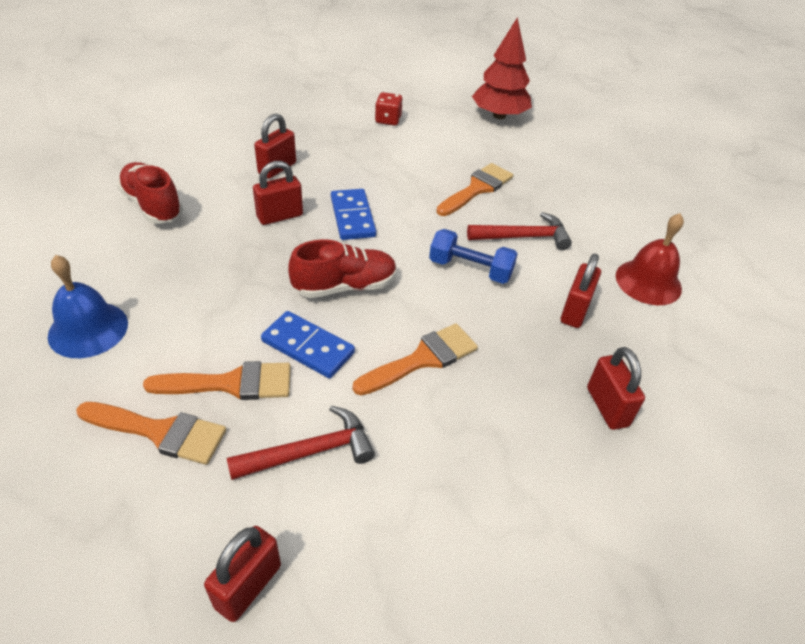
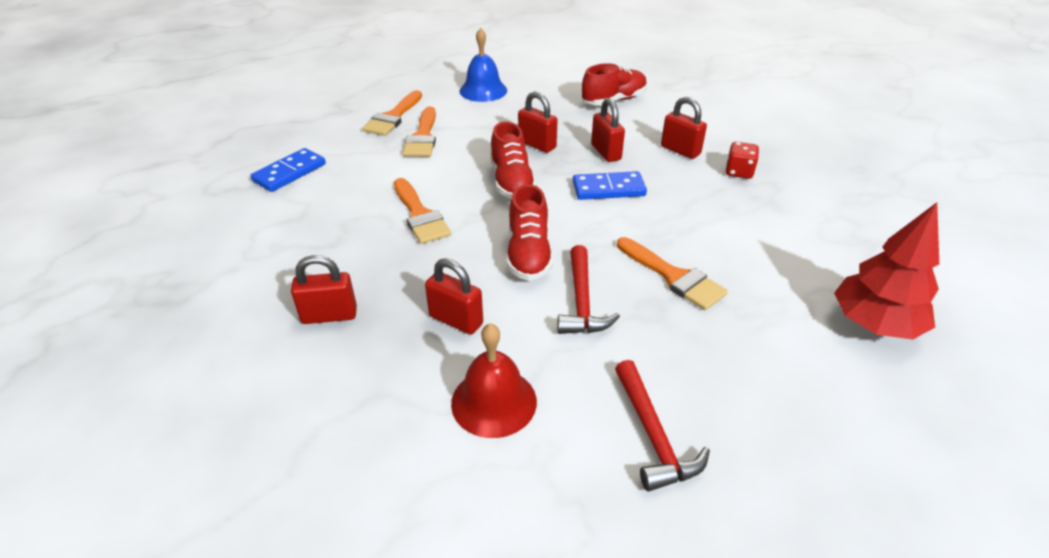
camera: 100 degrees right, 5 degrees down
red padlock [204,526,281,622] -> red padlock moved to [518,91,558,153]
red hammer [227,405,375,480] -> red hammer moved to [615,360,710,492]
blue domino [261,311,355,378] -> blue domino moved to [250,148,326,192]
red dice [375,92,403,126] -> red dice moved to [726,142,759,179]
blue dumbbell [429,229,518,284] -> red shoe [507,184,553,281]

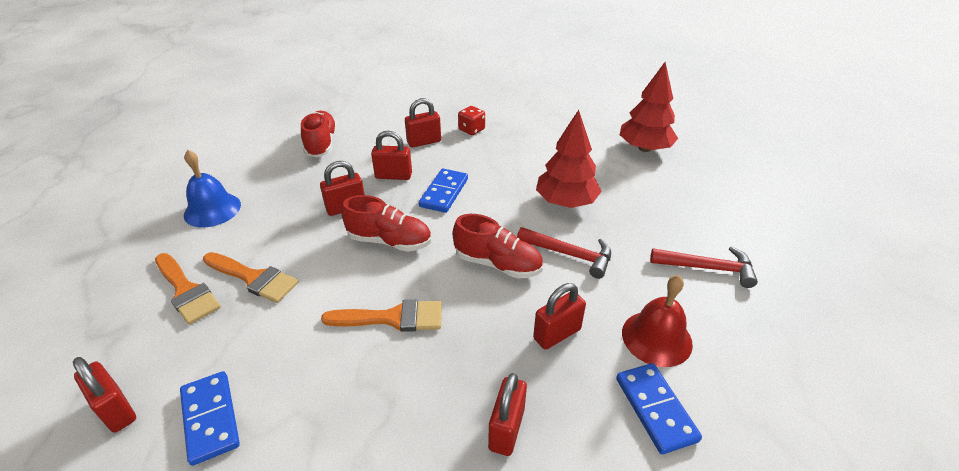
camera: 65 degrees left, 0 degrees up
orange brush [617,237,728,310] -> red tree [536,110,602,208]
none -> red padlock [73,357,136,433]
none -> blue domino [616,363,702,454]

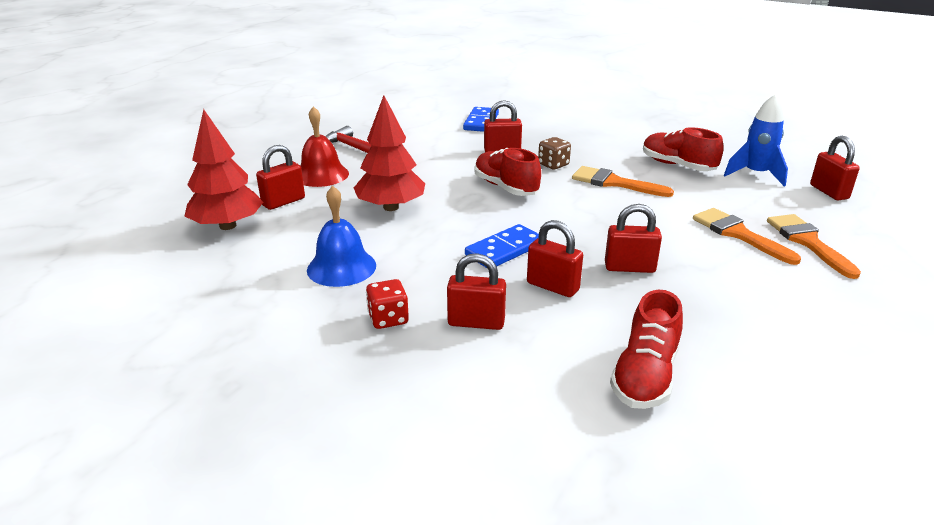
camera: 150 degrees left, 10 degrees down
blue domino [180,371,240,466] -> blue rocket [724,95,788,186]
blue bell [184,150,241,228] -> blue bell moved to [307,185,376,287]
red shoe [342,195,431,252] -> red shoe moved to [643,127,724,171]
red padlock [488,373,527,456] -> red padlock moved to [256,145,305,210]
red hammer [517,227,611,279] -> none
red bell [622,275,693,367] -> red bell moved to [301,106,349,187]
none -> brown dice [538,137,571,170]

